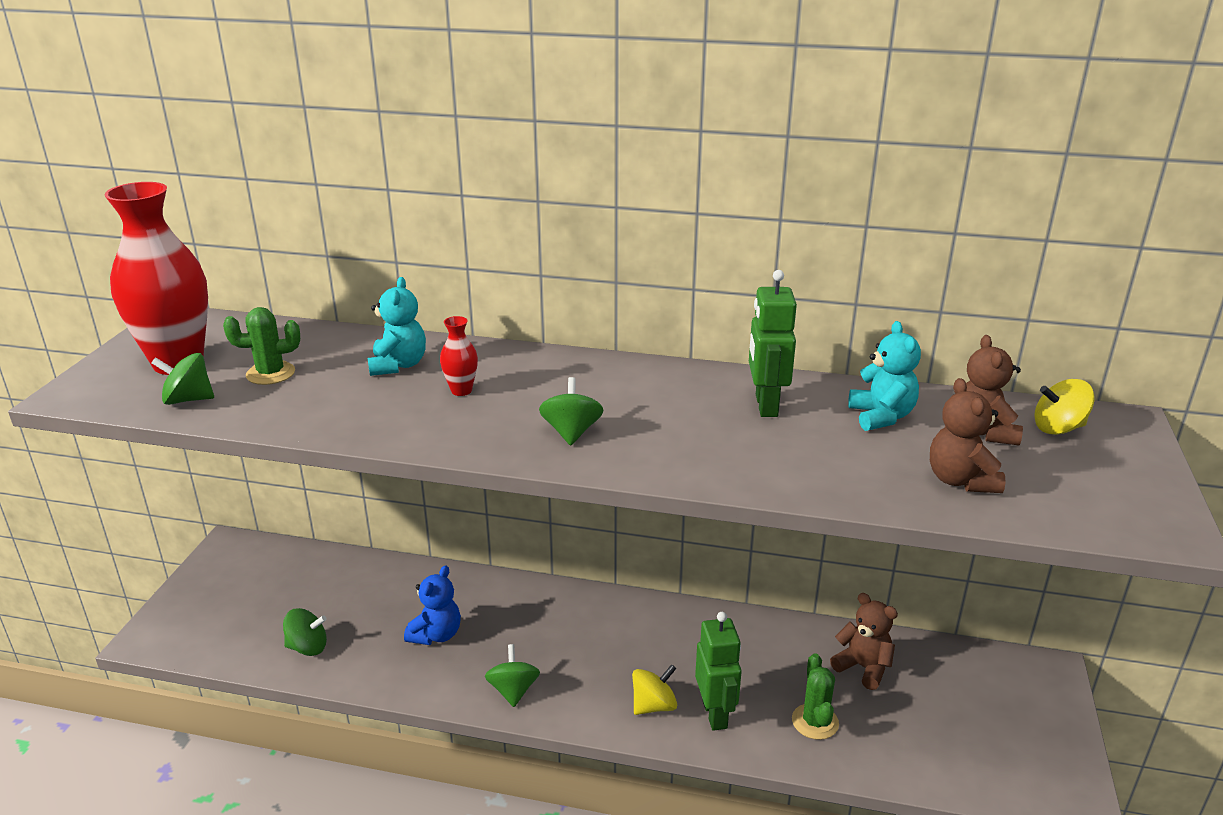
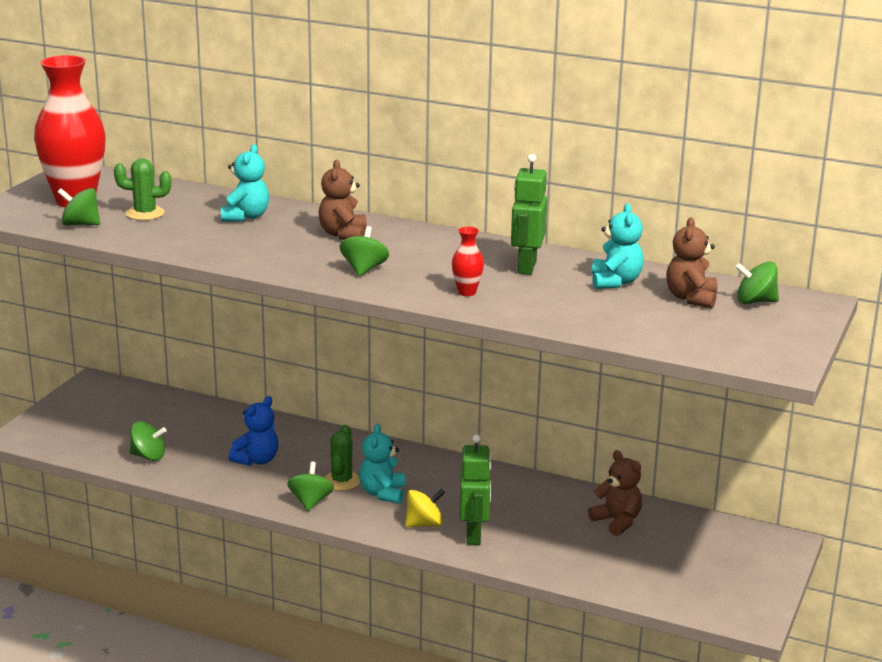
camera: 10 degrees right, 5 degrees down
red vase [440,316,478,396] -> red vase moved to [452,227,484,296]
green cactus [792,653,839,740] -> green cactus moved to [324,425,360,491]
brown teddy bear [930,378,1006,493] -> brown teddy bear moved to [319,160,367,240]
yellow spinning top [1034,379,1094,435] -> green spinning top [735,262,779,304]
none -> turquoise teddy bear [359,424,406,504]

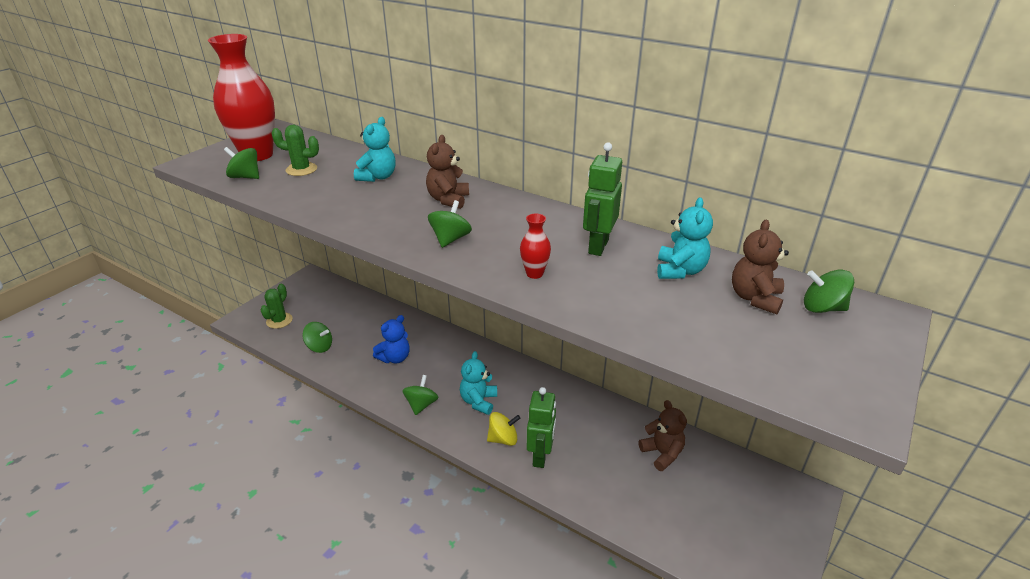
camera: 10 degrees right, 10 degrees up
green cactus [324,425,360,491] -> green cactus moved to [260,284,293,329]

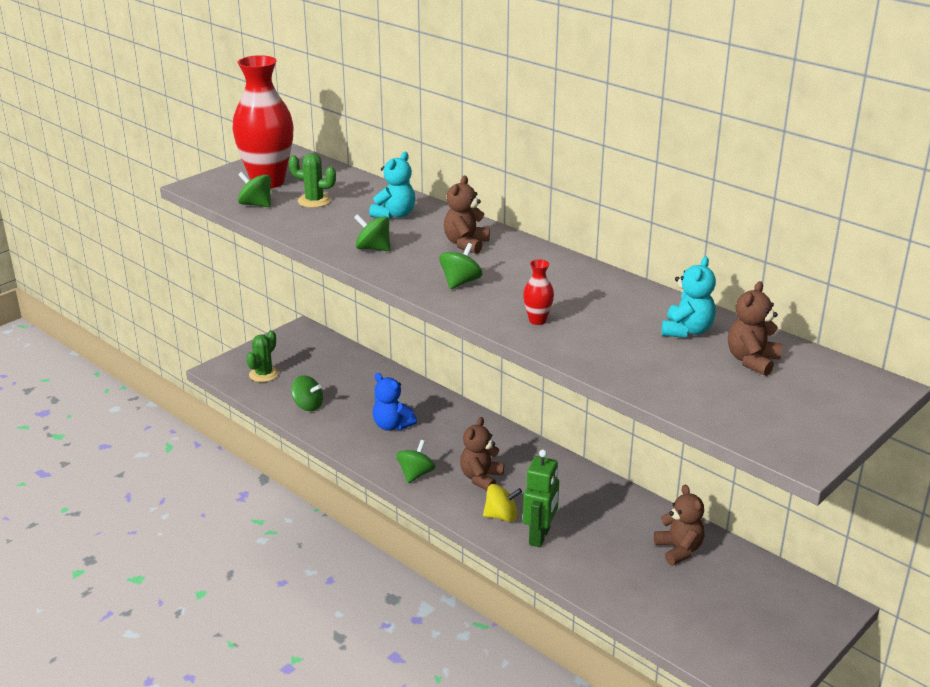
camera: 10 degrees right, 5 degrees down
blue teddy bear [373,315,410,363] -> blue teddy bear turned 75 degrees clockwise [373,373,417,431]
turquoise teddy bear [460,351,497,415] -> brown teddy bear [460,417,504,490]
green robot [583,142,622,256] -> none
green spinning top [804,270,854,313] -> green spinning top moved to [354,214,391,251]

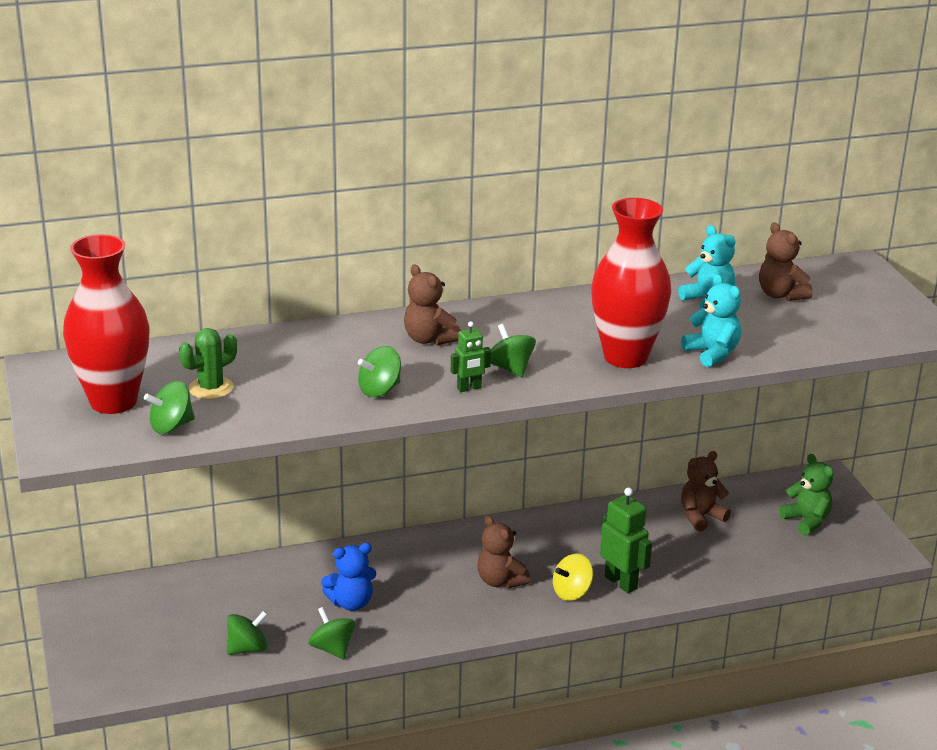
camera: 60 degrees left, 0 degrees up
green cactus [246,330,279,382] -> none
turquoise teddy bear [369,152,415,219] -> turquoise teddy bear moved to [682,274,741,367]
green spinning top [396,440,436,483] -> green spinning top moved to [308,607,355,659]
yellow spinning top [483,484,522,522] -> yellow spinning top turned 150 degrees counterclockwise [553,554,593,601]
red vase [523,259,554,325] -> red vase [591,198,672,368], size x2.42
brown teddy bear [654,485,704,565] -> brown teddy bear turned 45 degrees counterclockwise [681,451,731,532]
none -> green robot [451,321,491,392]
none -> green teddy bear [779,454,833,535]

